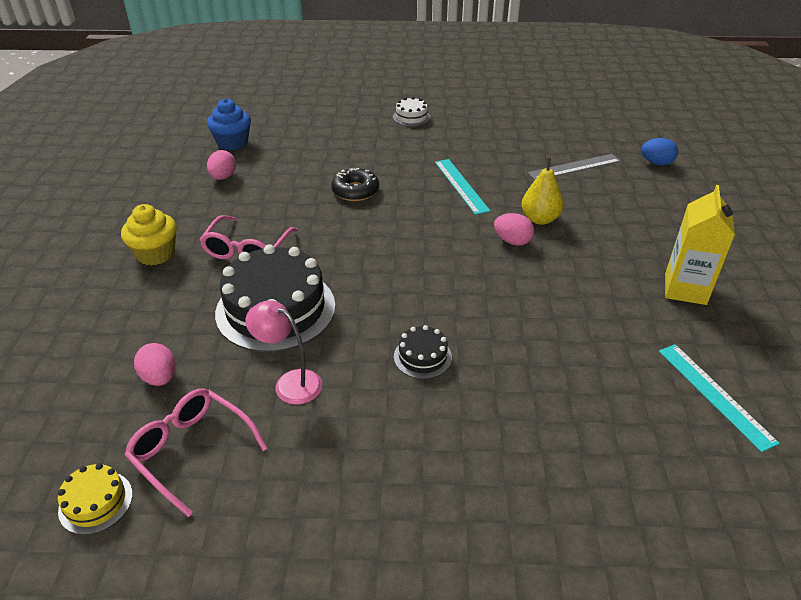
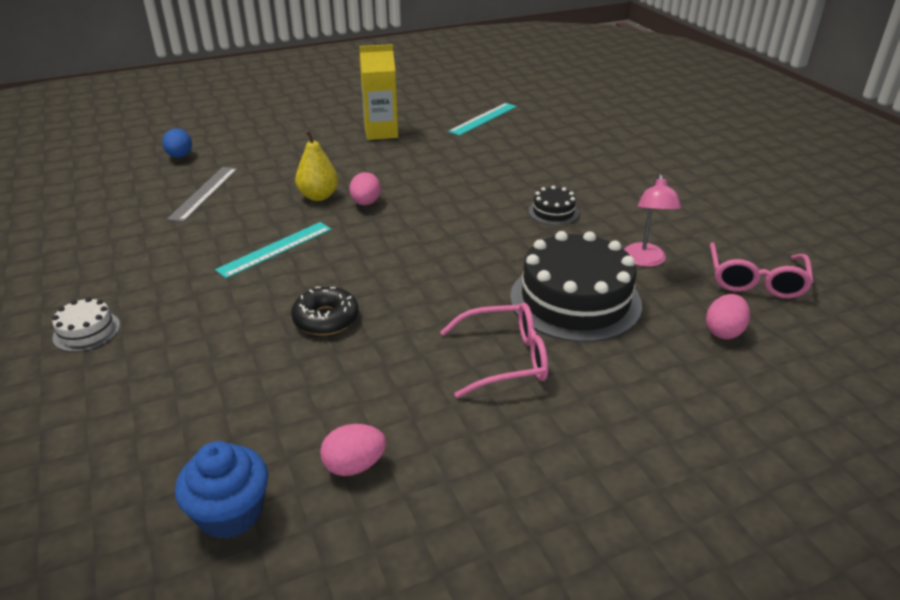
camera: 115 degrees left, 5 degrees down
yellow cake [58,463,133,535] -> none
yellow cupcake [121,204,177,265] -> none
grey ruler [528,154,620,180] -> grey ruler turned 60 degrees clockwise [167,167,238,222]

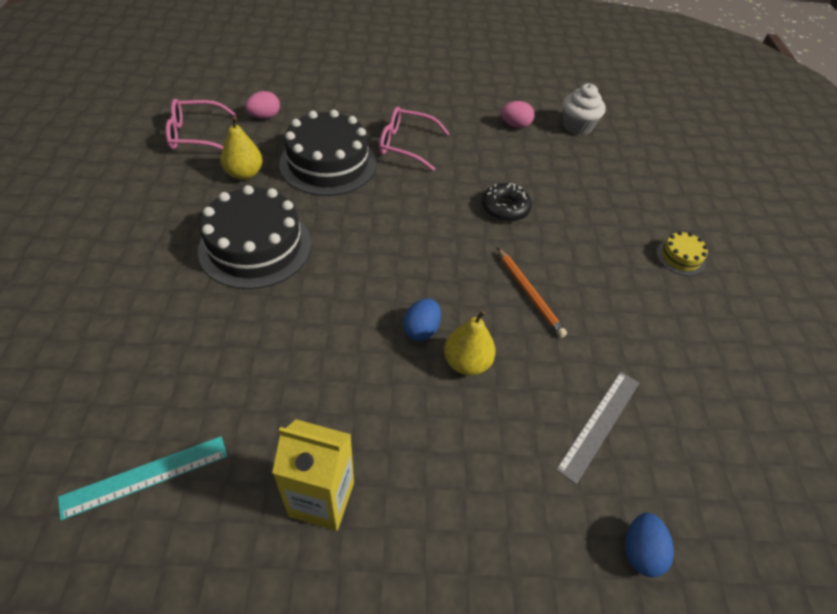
camera: 160 degrees left, 15 degrees up
white cake [52,297,120,352] -> yellow cake [656,231,708,276]
blue cupcake [175,441,268,539] -> white cupcake [563,84,606,135]
turquoise ruler [215,222,332,278] -> orange pencil [497,248,567,338]
pink egg [349,172,381,205] -> blue egg [403,298,441,341]
black cake [529,186,579,225] -> black cake [198,185,311,289], size x2.19
pink lamp [624,174,682,267] -> yellow pear [221,116,263,180]
pink glasses [710,242,813,298] -> pink glasses turned 135 degrees counterclockwise [165,99,237,150]

